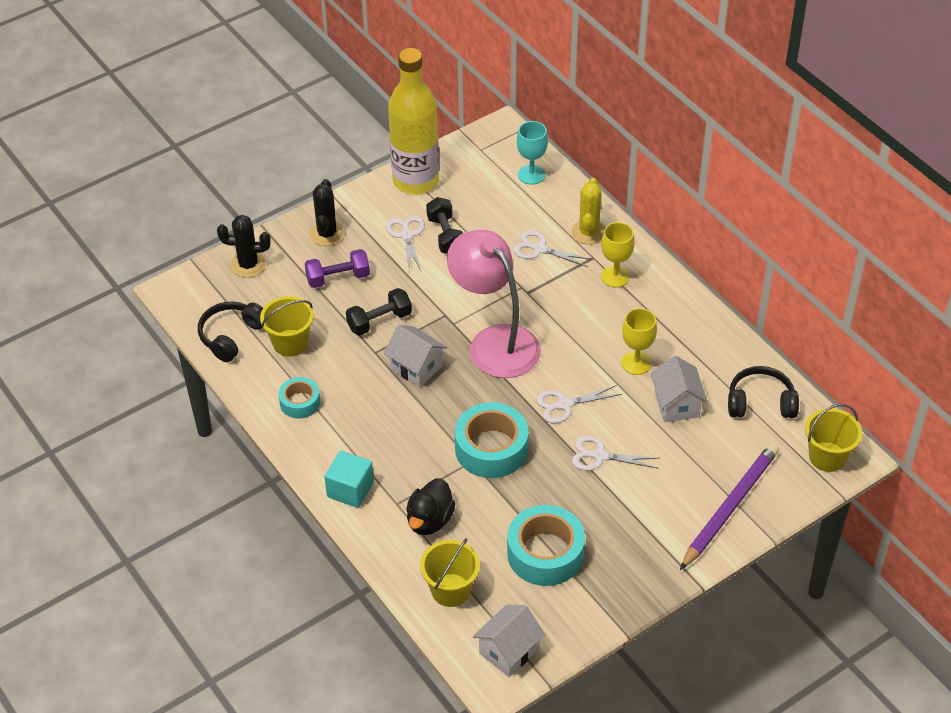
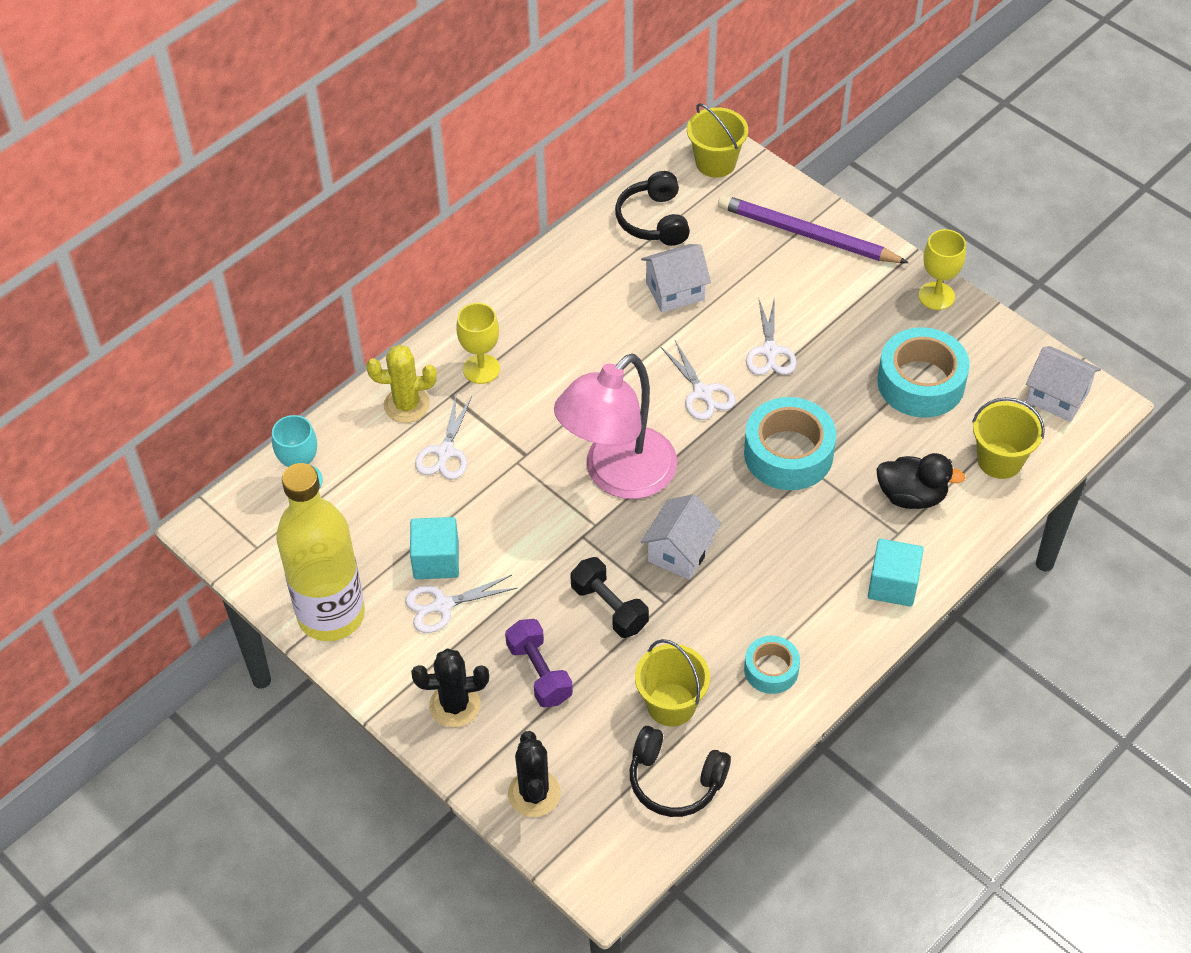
camera: 100 degrees left, 5 degrees up
black dumbbell [426,197,463,254] -> turquoise cube [410,517,459,579]
yellow goblet [621,308,657,375] -> yellow goblet moved to [919,229,966,310]

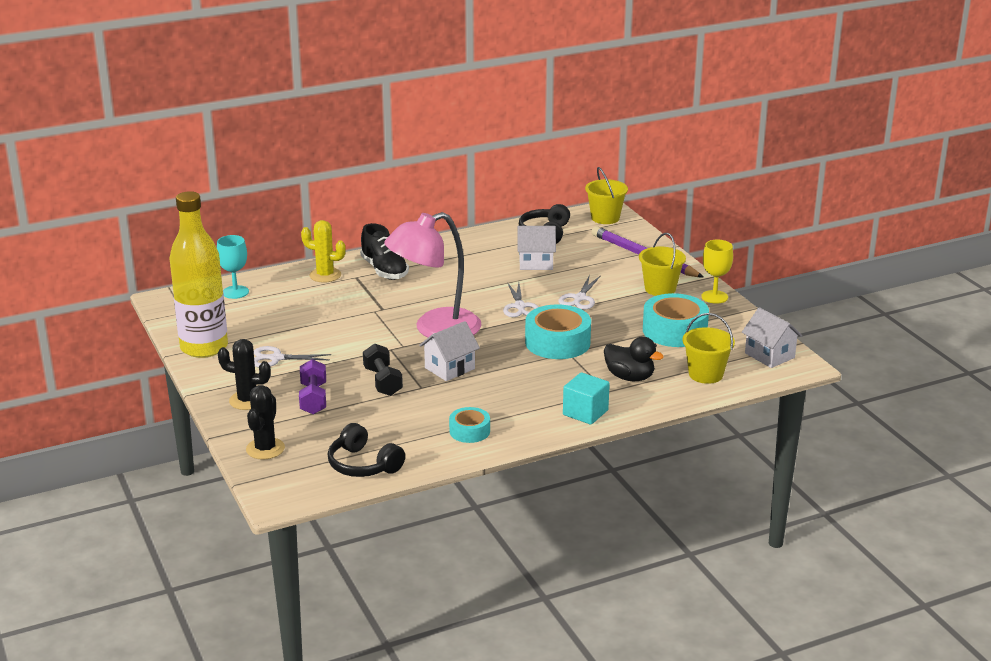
camera: 20 degrees right, 25 degrees down
turquoise cube [410,517,459,579] -> none
white scissors [415,396,472,480] -> none
yellow goblet [457,303,500,384] -> black shoe [360,223,409,280]
yellow bucket [635,639,710,726] -> yellow bucket moved to [639,233,686,296]

